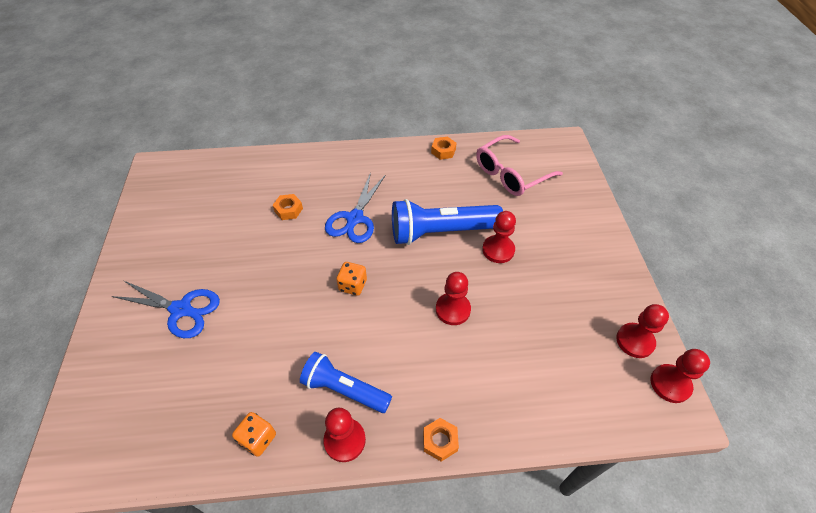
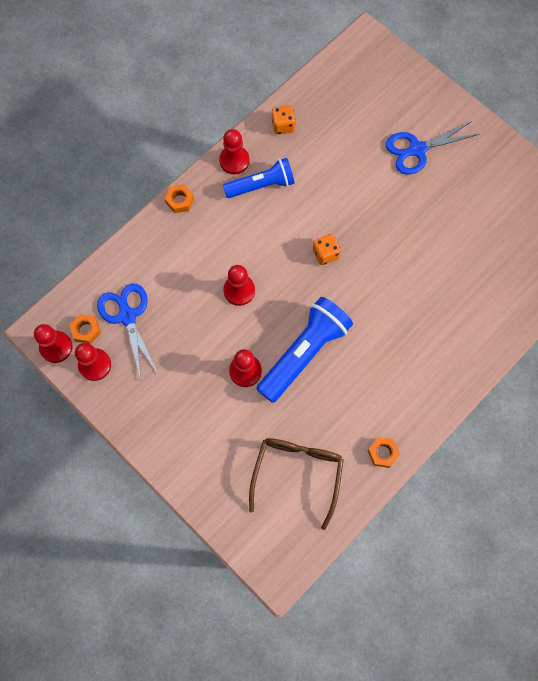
camera: 140 degrees right, 20 degrees up
orange nut [273,194,303,220] -> orange nut moved to [70,314,101,344]
blue scissors [325,172,386,243] -> blue scissors moved to [97,284,157,380]
pink glasses [476,135,563,196] -> brown glasses [249,438,344,530]

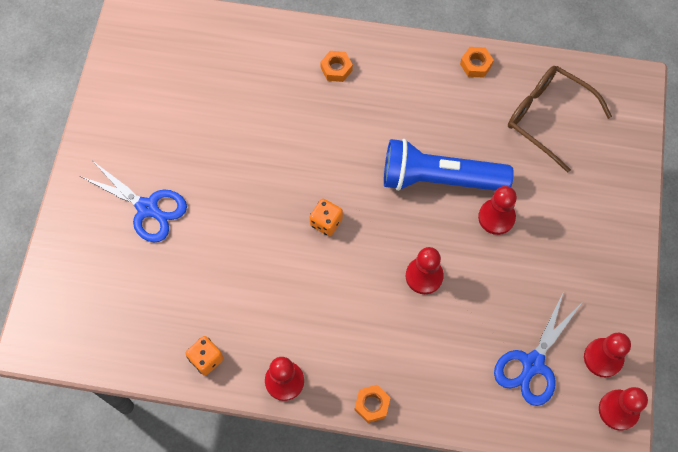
camera: 125 degrees left, 5 degrees down
orange nut [70,314,101,344] -> orange nut moved to [320,51,353,82]
blue flashlight [223,158,294,198] -> none
brown glasses [249,438,344,530] -> brown glasses turned 60 degrees clockwise [508,66,612,173]

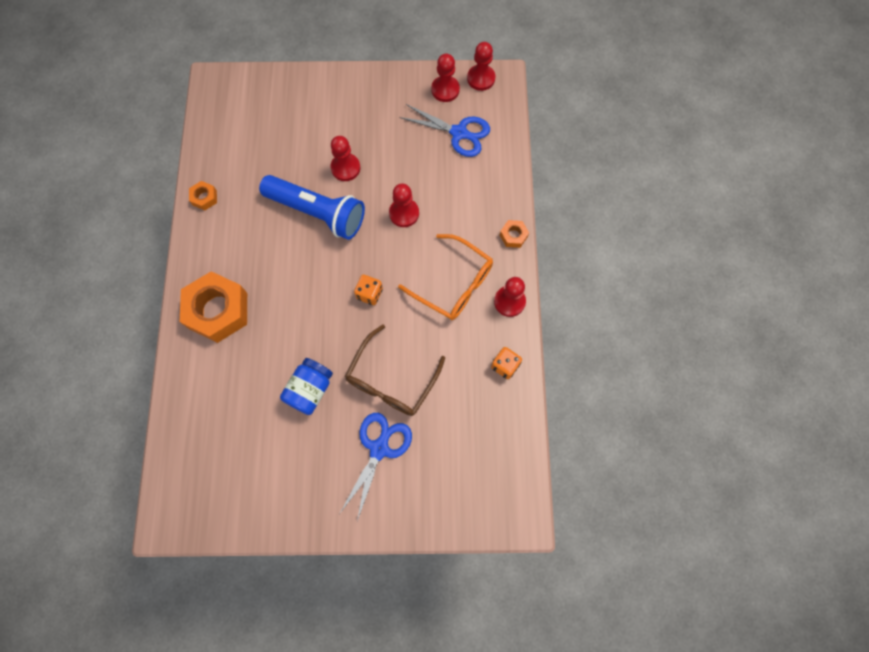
camera: 100 degrees left, 5 degrees up
orange nut [320,51,353,82] -> orange nut [180,271,247,343], size x2.27
blue flashlight [384,139,514,191] -> blue flashlight turned 60 degrees counterclockwise [259,175,365,240]
brown glasses [508,66,612,173] -> brown glasses moved to [345,325,445,416]
none -> blue jar [280,358,333,415]
none -> orange glasses [398,234,493,320]

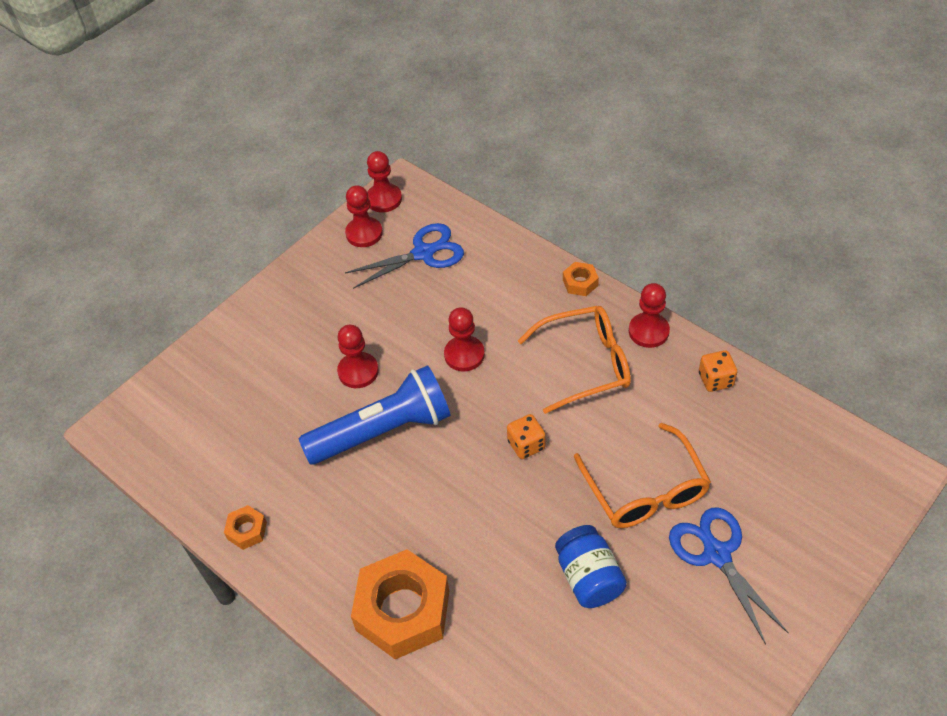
camera: 45 degrees left, 20 degrees down
brown glasses [345,325,445,416] -> orange glasses [574,423,711,528]

